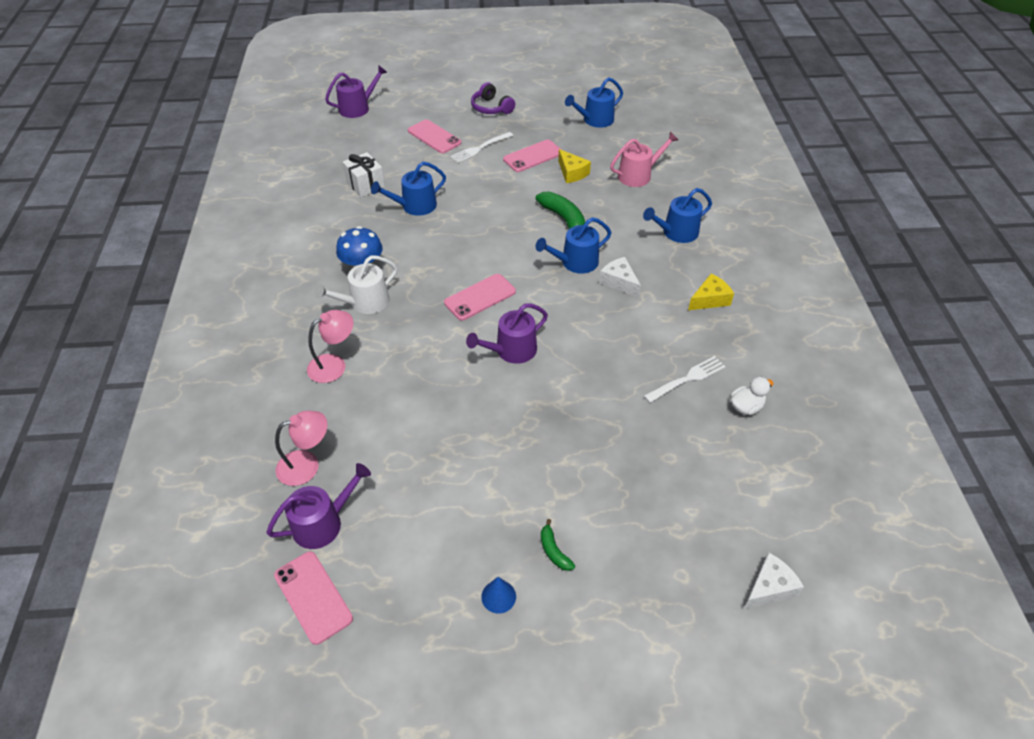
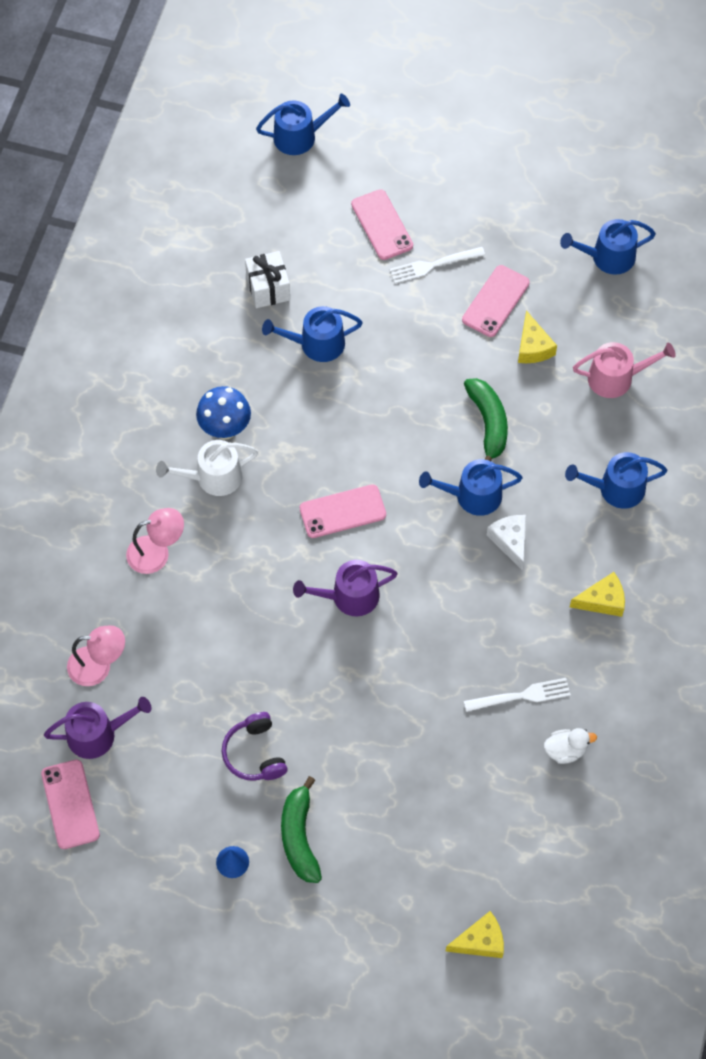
camera: 20 degrees right, 15 degrees up
purple watering can [325,65,387,118] -> blue watering can [256,94,350,155]
purple headphones [471,82,515,114] -> purple headphones moved to [222,712,288,781]
pink phone [503,140,562,172] -> pink phone turned 45 degrees counterclockwise [462,265,530,337]
green banana [541,519,575,571] -> green banana [281,776,322,883], size x1.88
white cheese [743,553,804,609] -> yellow cheese [446,911,504,958]

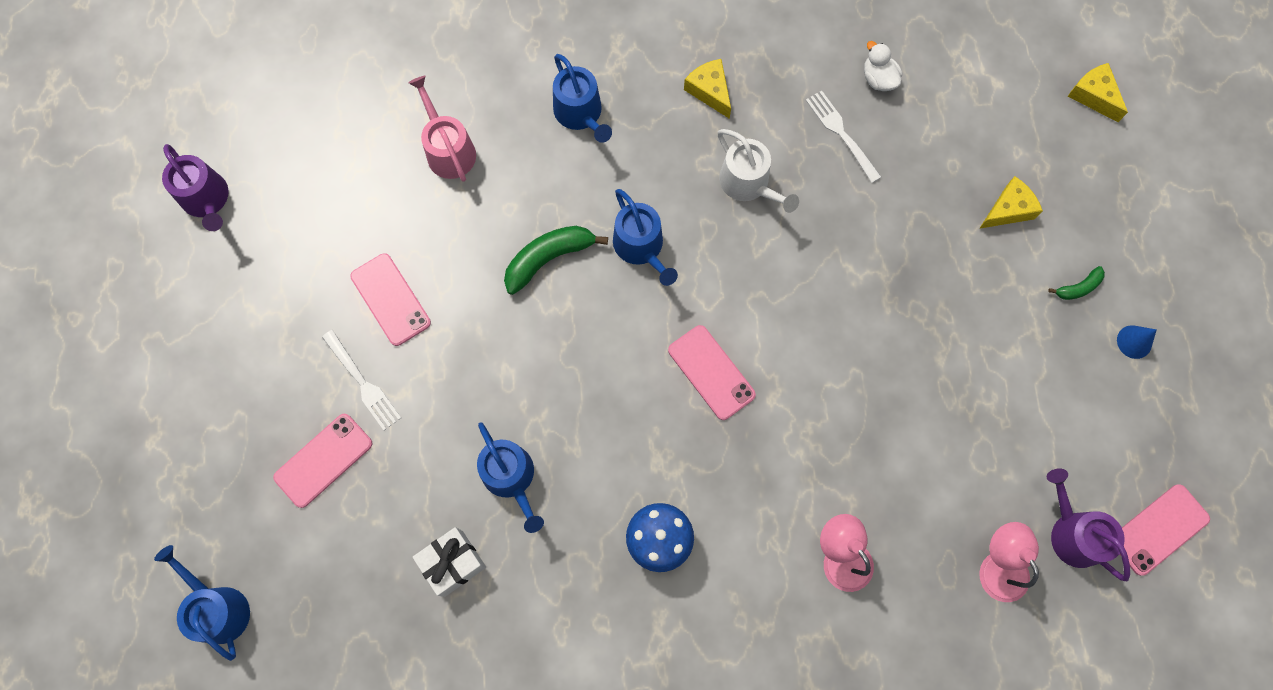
camera: 110 degrees left, 10 degrees up
white watering can [156,440,258,496] -> white watering can moved to [717,129,799,213]
purple headphones [222,712,288,781] -> none
green banana [281,776,322,883] -> green banana [1048,266,1105,300], size x0.53
purple watering can [293,560,398,616] -> purple watering can moved to [162,144,229,231]
pink phone [462,265,530,337] -> pink phone turned 45 degrees clockwise [350,253,431,346]
white cheese [487,515,526,571] -> none
yellow cheese [518,310,557,363] -> yellow cheese moved to [979,176,1043,229]
blue watering can [560,219,656,275] -> none

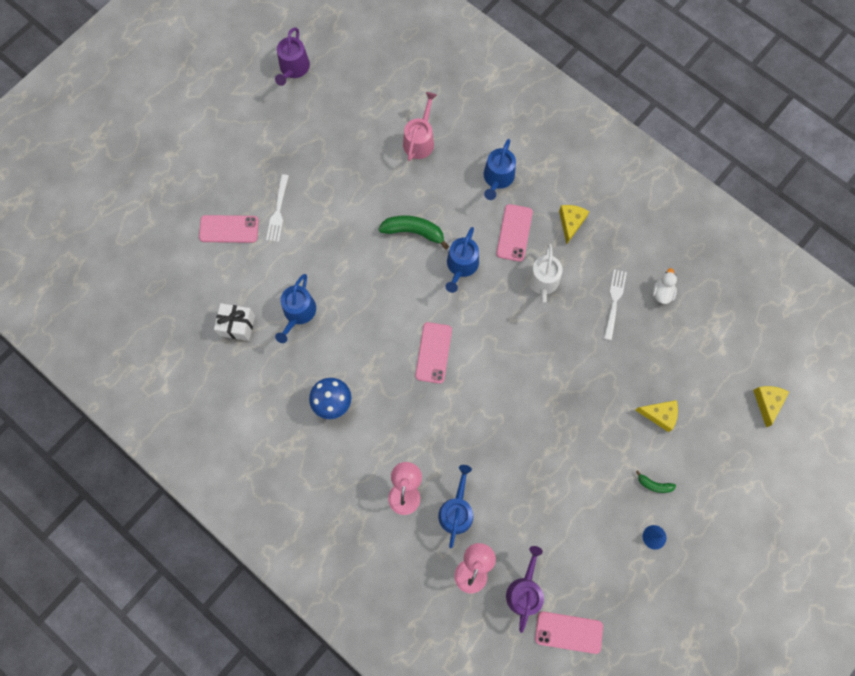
camera: 45 degrees right, 0 degrees up
blue watering can [154,545,250,661] -> blue watering can moved to [438,465,473,548]
pink phone [350,253,431,346] -> pink phone moved to [496,204,533,262]

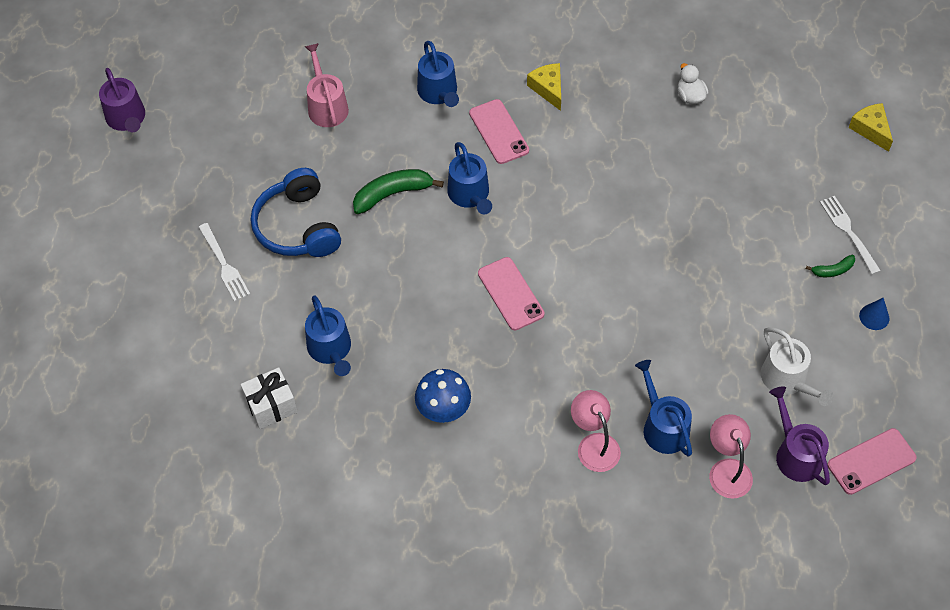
camera: 35 degrees left, 15 degrees down
pink phone [199,215,259,243] -> none
white watering can [527,243,563,313] -> white watering can moved to [761,327,834,406]
white fork [604,269,627,340] -> white fork moved to [820,196,881,275]
yellow cheese [635,400,678,432] -> none
none -> blue headphones [251,168,341,257]

